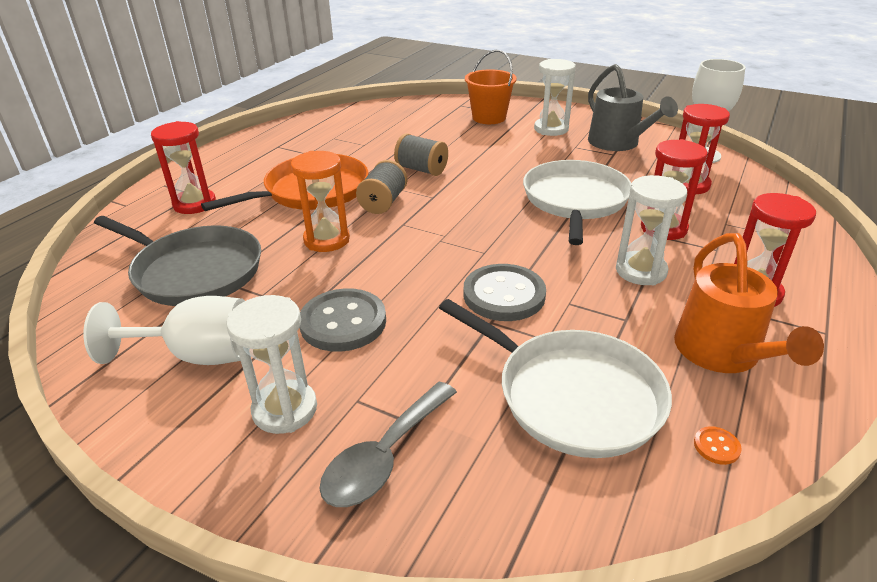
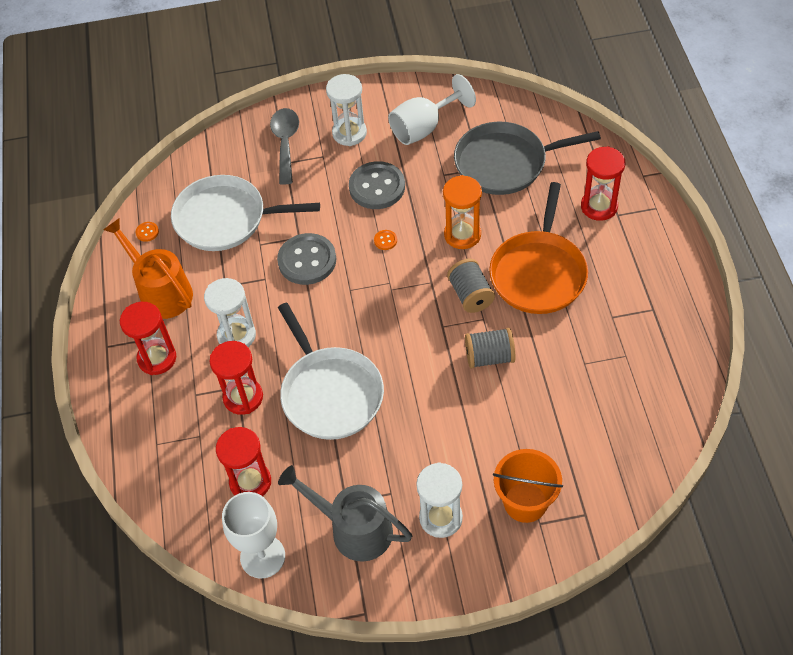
camera: 145 degrees right, 20 degrees up
none -> orange button [374,230,397,250]

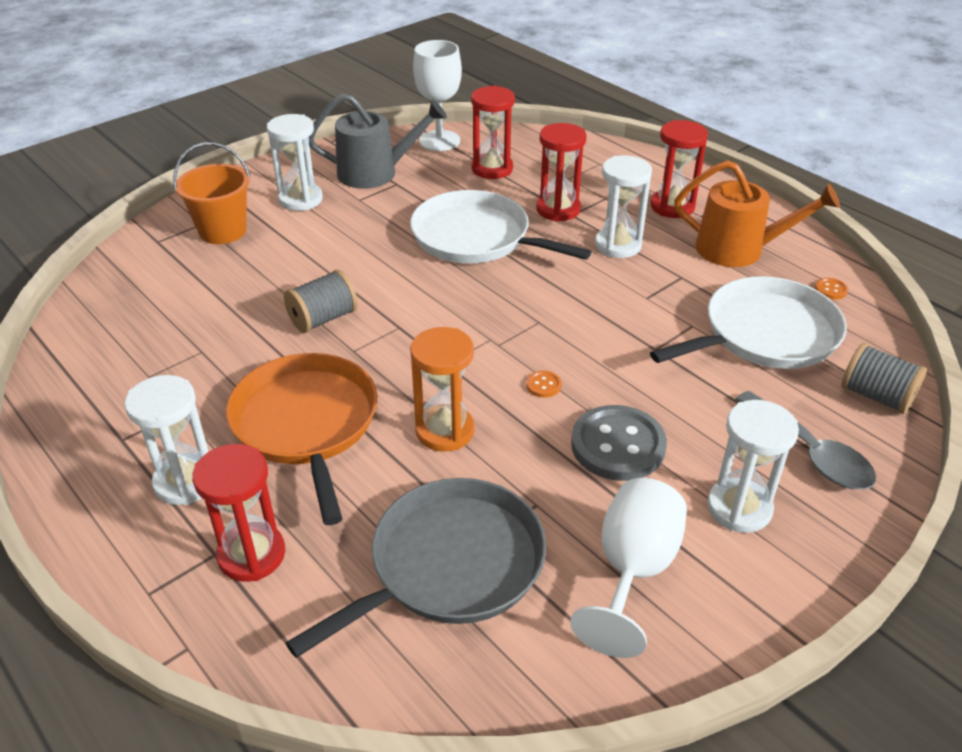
camera: 145 degrees right, 15 degrees down
grey button [277,233,336,285] -> none
grey spool [447,259,495,313] -> grey spool moved to [841,343,927,414]
none -> white hourglass [124,375,209,505]

